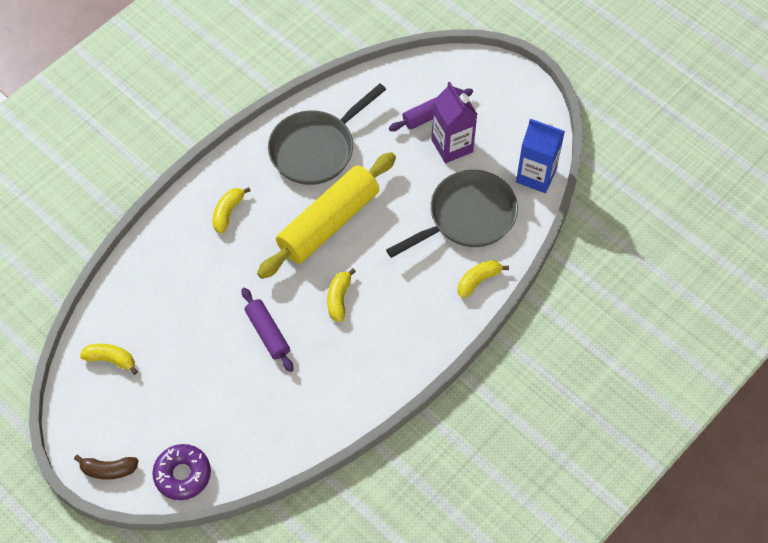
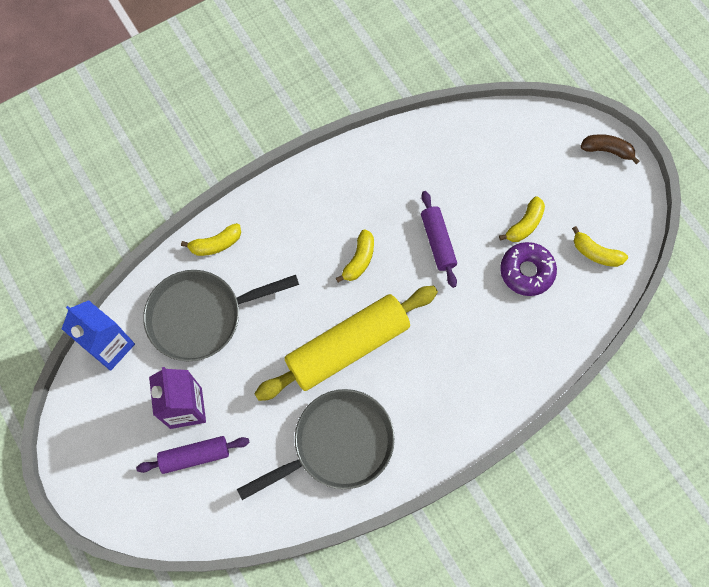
camera: 165 degrees left, 10 degrees up
purple donut [152,444,211,500] -> purple donut moved to [500,242,557,296]
yellow banana [213,187,250,233] -> yellow banana moved to [499,196,545,242]

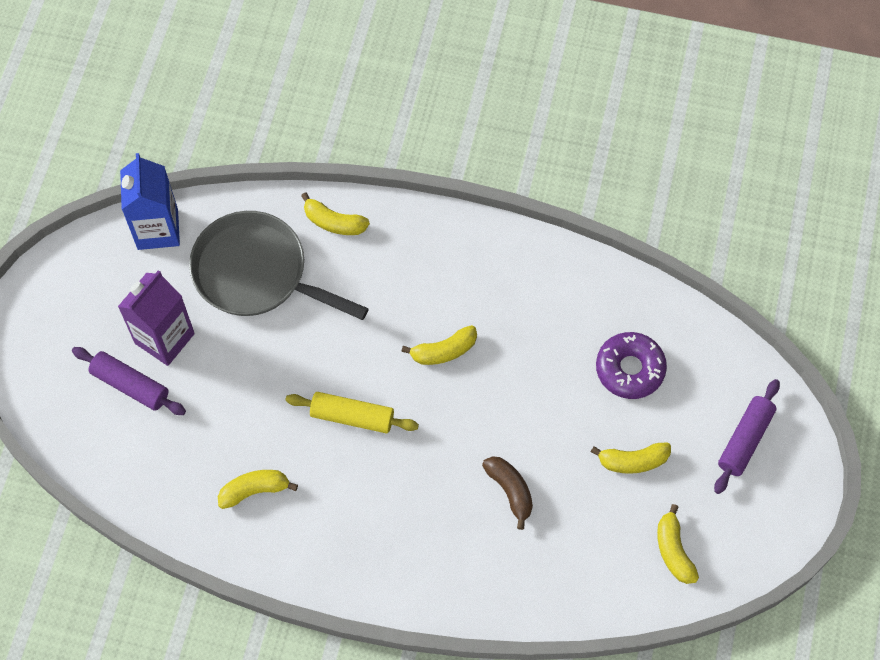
camera: 45 degrees right, 5 degrees down
grey pan [237,389,395,500] -> yellow banana [218,470,298,509]
yellow rolling pin [254,286,438,401] -> yellow rolling pin [285,392,419,433], size x0.53
purple rolling pin [421,191,457,288] -> purple rolling pin moved to [714,379,780,494]
purple donut [500,242,557,296] -> purple donut moved to [596,332,667,399]
brown banana [580,134,640,164] -> brown banana moved to [482,456,533,530]

